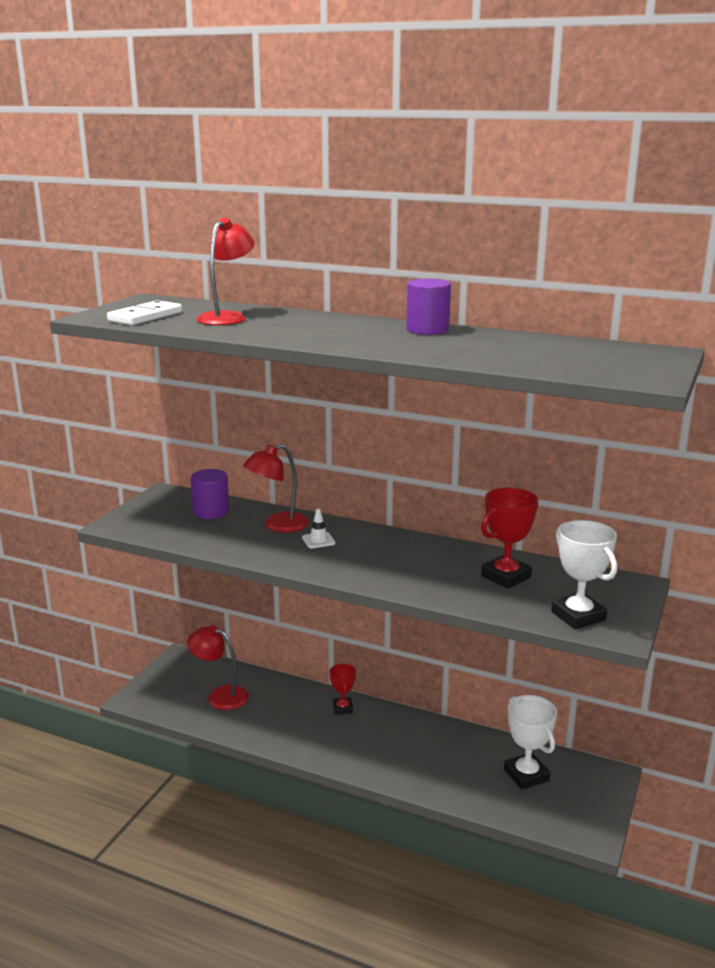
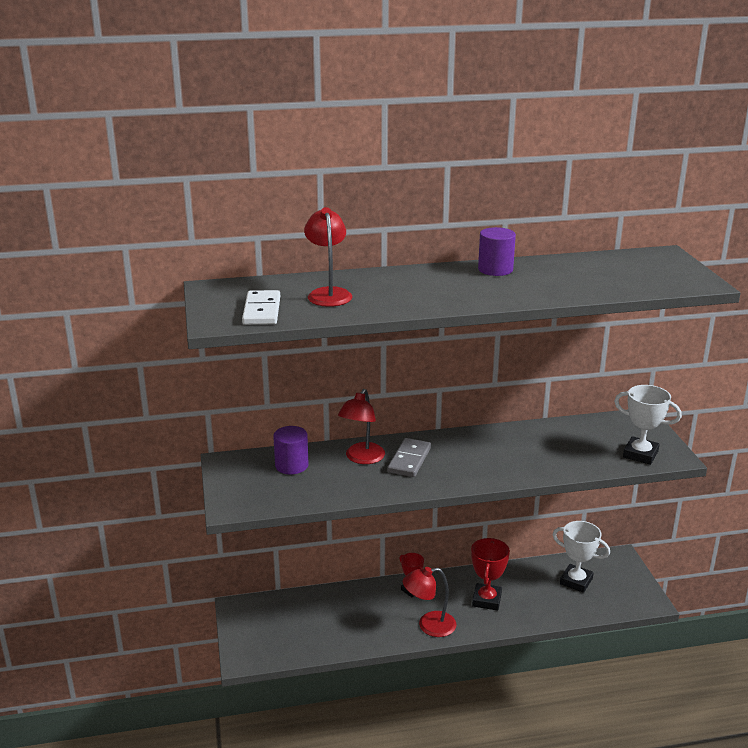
camera: 35 degrees left, 5 degrees up
red lamp [187,625,249,710] -> red lamp moved to [403,567,456,637]
white traffic cone [302,508,336,548] -> grey domino [387,438,431,477]
red trophy [481,487,539,589] -> red trophy moved to [471,538,510,610]

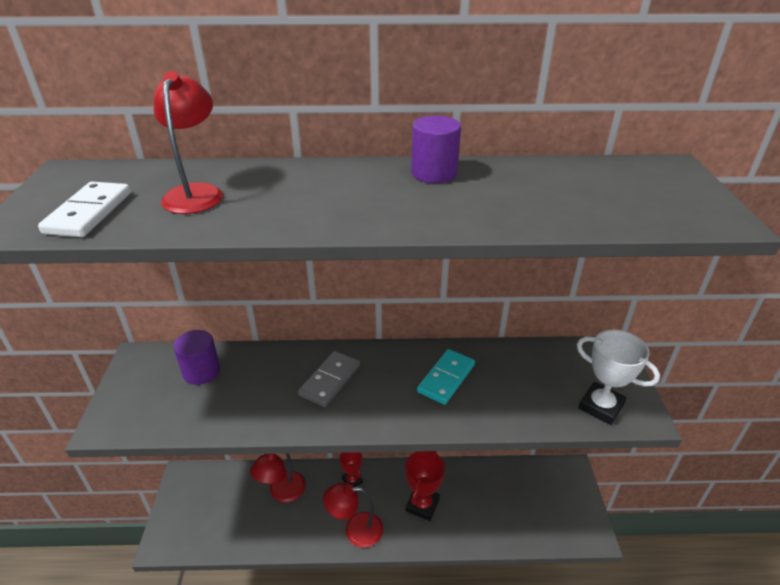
camera: 10 degrees right, 10 degrees up
red lamp [338,389,385,464] -> red lamp moved to [250,454,306,502]
white trophy [552,521,610,593] -> none
none -> turquoise domino [417,349,475,405]

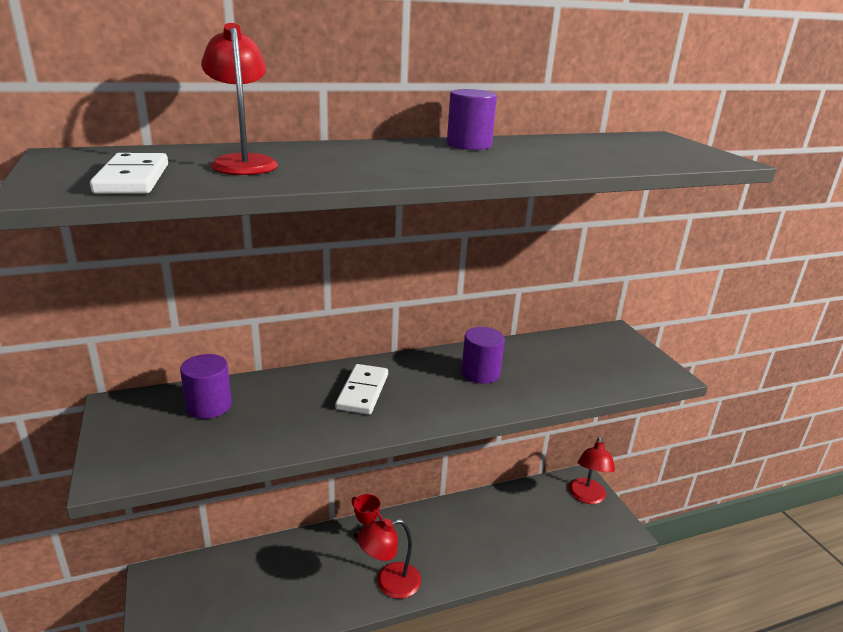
camera: 20 degrees left, 10 degrees down
red lamp [250,454,306,502] -> red lamp moved to [569,437,615,504]
grey domino [298,351,360,407] -> white domino [335,364,388,414]
red trophy [405,451,445,521] -> none
turquoise domino [417,349,475,405] -> purple cylinder [461,327,505,384]
white trophy [577,330,660,425] -> none

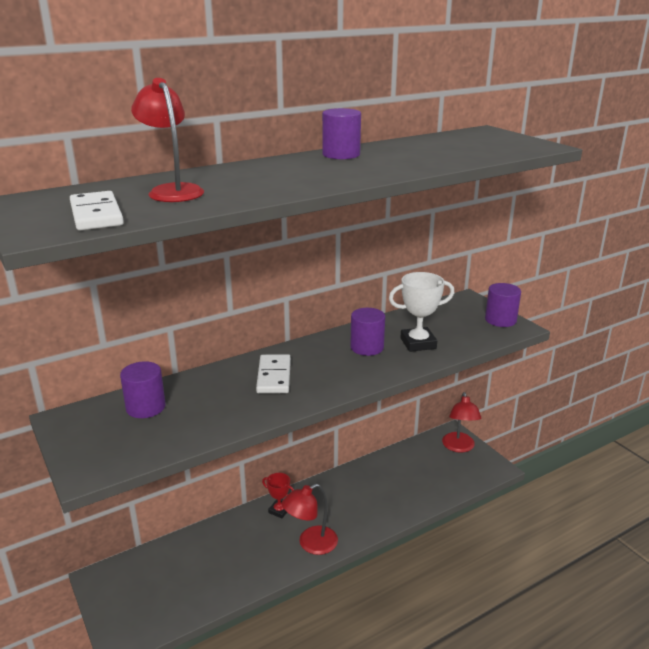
camera: 10 degrees left, 0 degrees up
none -> white trophy [389,272,454,352]
none -> purple cylinder [485,283,521,327]

